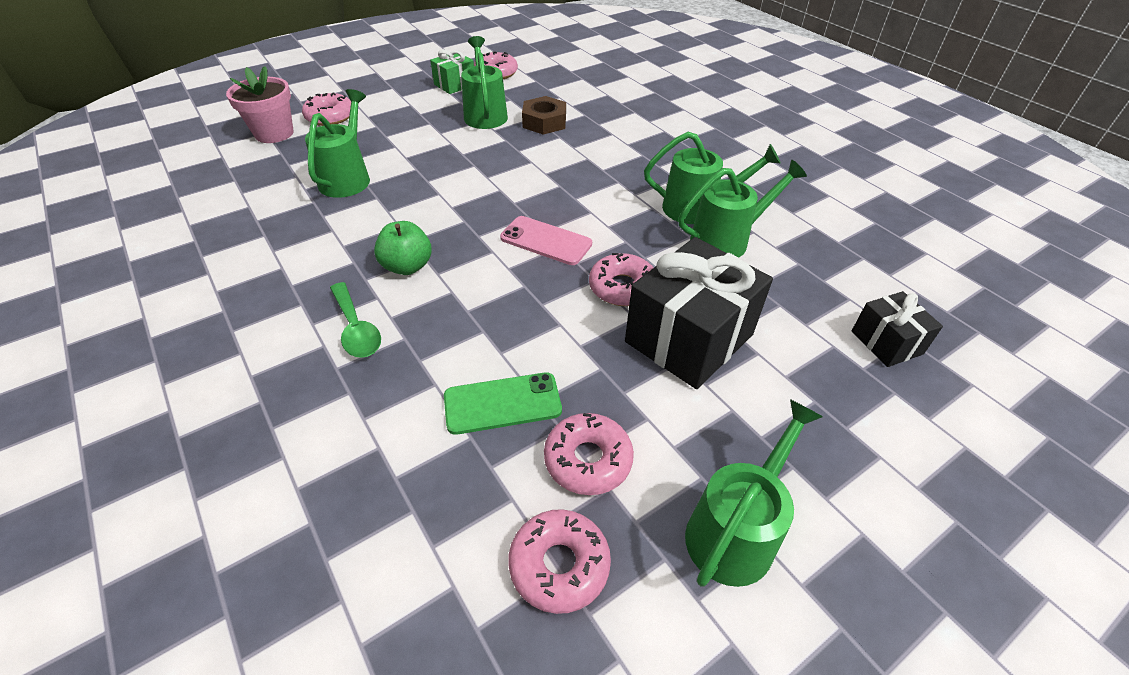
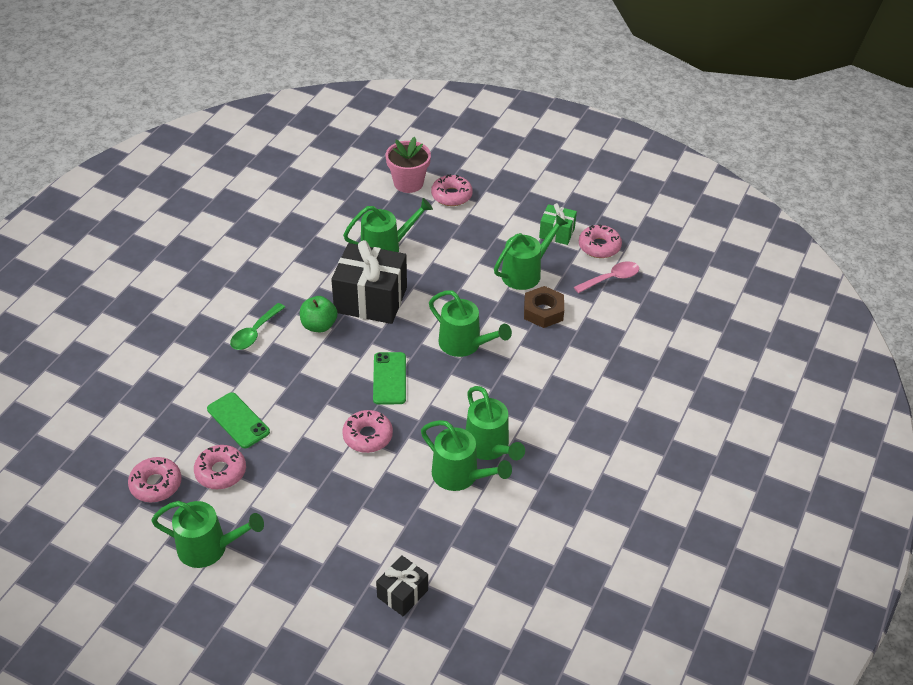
camera: 60 degrees right, 0 degrees up
pink phone [500,216,592,265] -> green phone [373,352,406,405]
black gift [625,237,773,389] -> black gift moved to [331,240,407,324]
none -> green watering can [429,290,512,357]
none -> pink spoon [574,261,639,293]

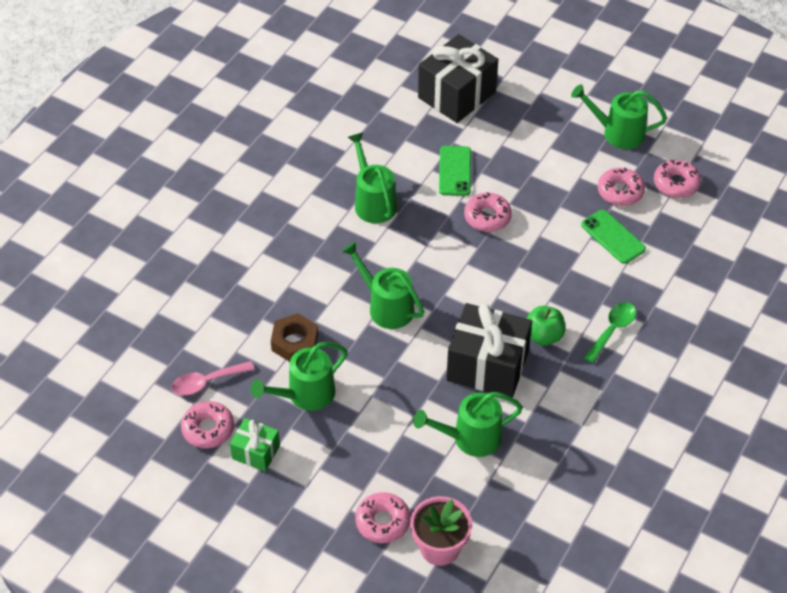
camera: 175 degrees left, 5 degrees up
green phone [373,352,406,405] -> green phone moved to [439,146,471,196]
black gift [376,555,428,616] -> black gift [418,34,498,123], size x1.91
green watering can [421,420,512,491] -> none

